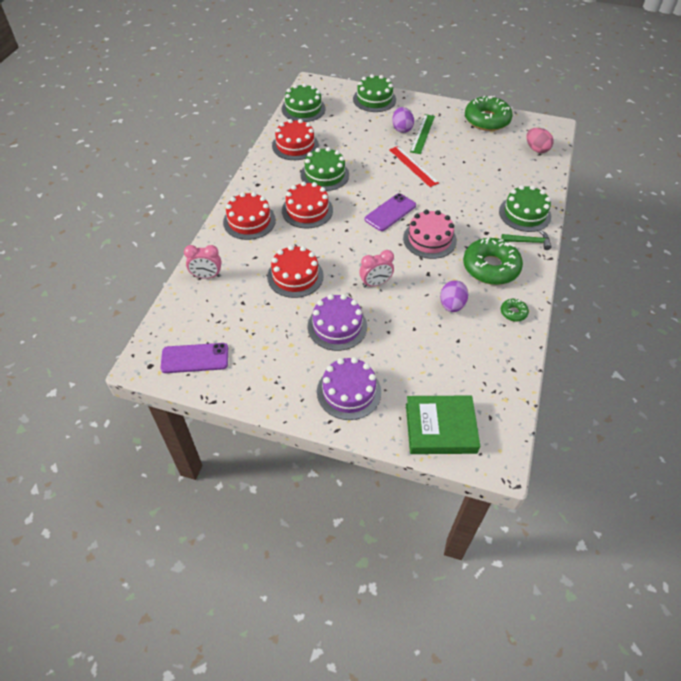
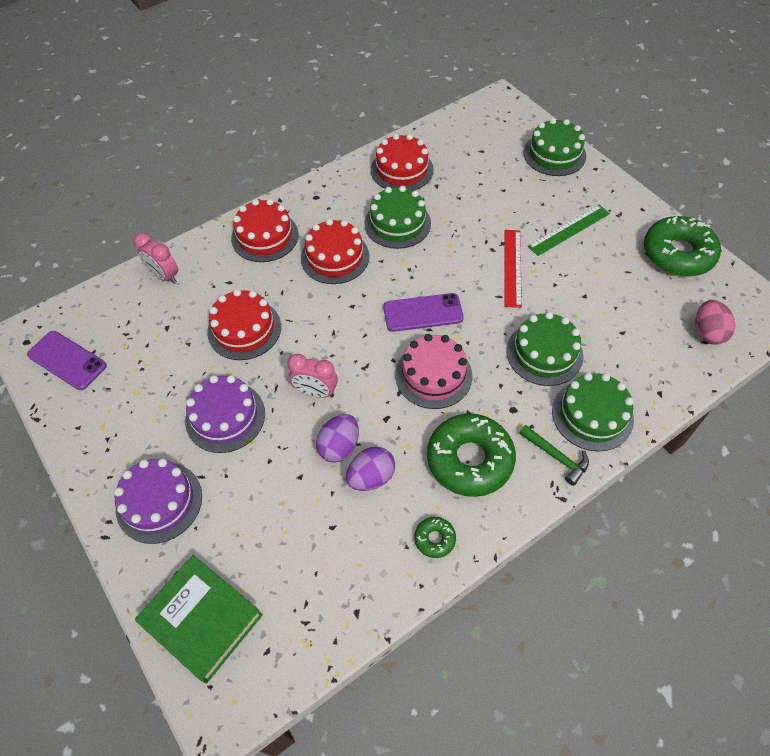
camera: 40 degrees right, 5 degrees up
green cake [282,83,326,122] -> green cake moved to [507,312,583,386]
purple egg [392,107,414,133] -> purple egg moved to [316,414,359,463]

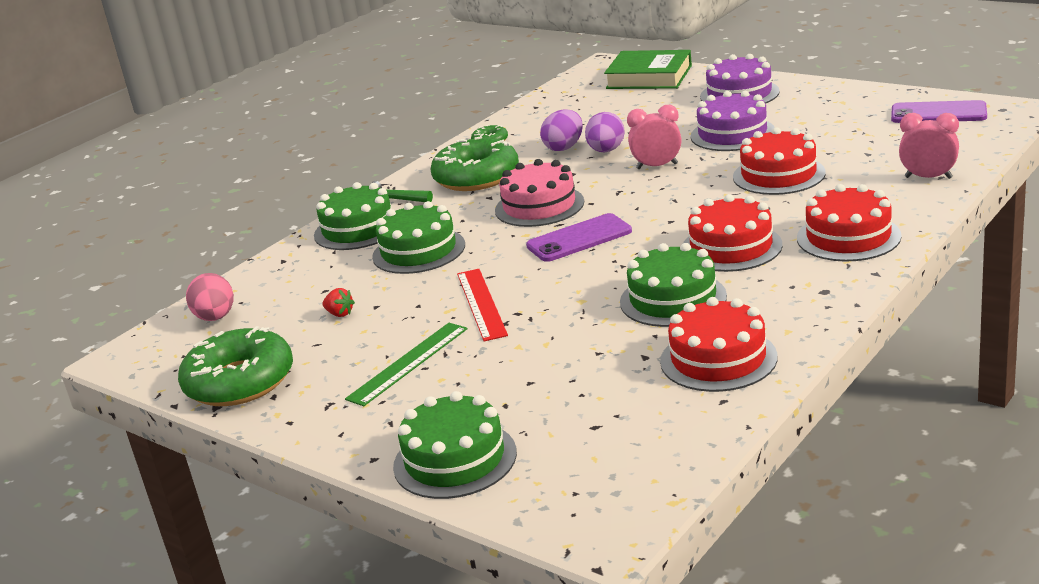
camera: 165 degrees right, 30 degrees down
none -> red strawberry [322,288,355,317]

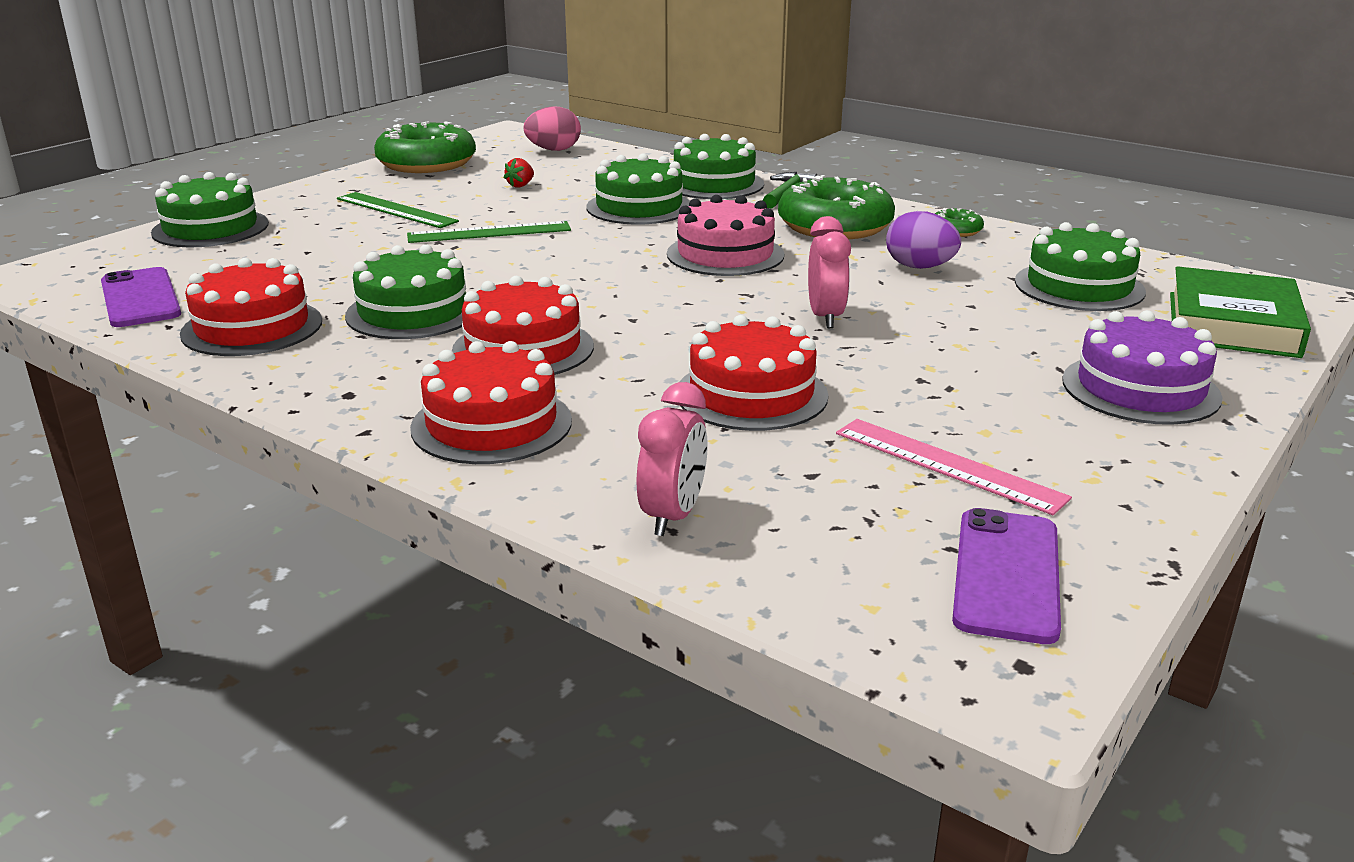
camera: 85 degrees right, 0 degrees up
red ruler [457,269,508,341] -> green ruler [407,221,571,243]
purple phone [526,213,632,262] -> purple phone moved to [101,267,181,327]
purple egg [585,112,625,152] -> none
purple cake [691,91,775,151] -> none
none -> pink ruler [836,419,1072,515]
none -> green cake [1015,222,1146,311]

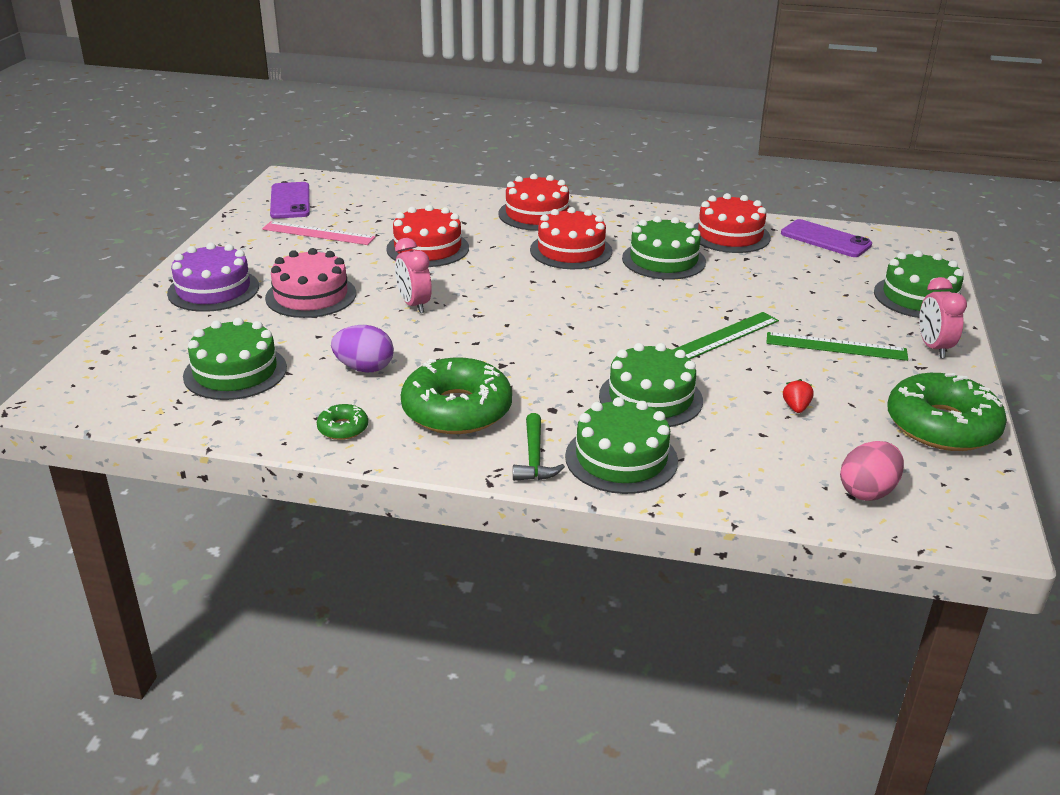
camera: 155 degrees right, 5 degrees up
pink clock [637,382,708,536] -> pink clock moved to [919,277,967,358]
pink cake [667,195,784,276] -> pink cake moved to [265,248,356,318]
green book [1170,266,1311,358] -> none

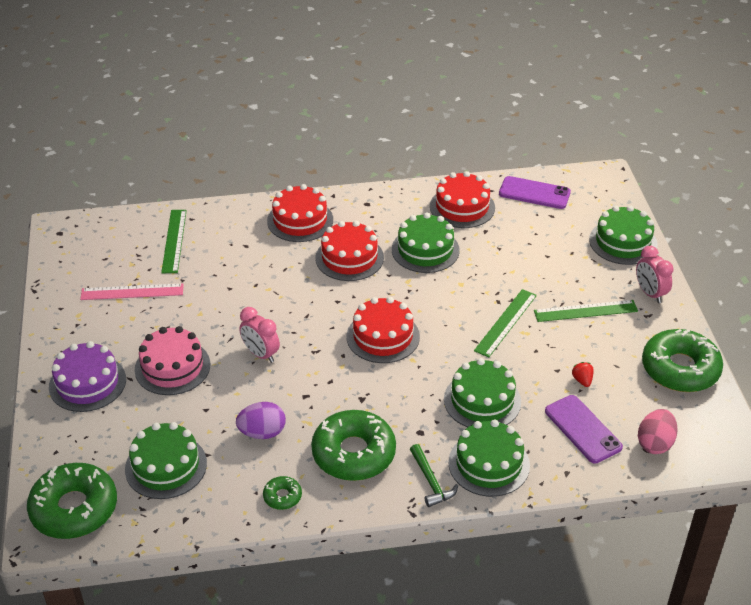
camera: 20 degrees left, 10 degrees up
purple phone [270,182,310,219] -> purple phone moved to [545,395,623,464]
red cake [386,205,469,267] -> red cake moved to [347,297,420,363]
none -> green donut [27,463,117,539]
none -> green ruler [161,210,187,273]

